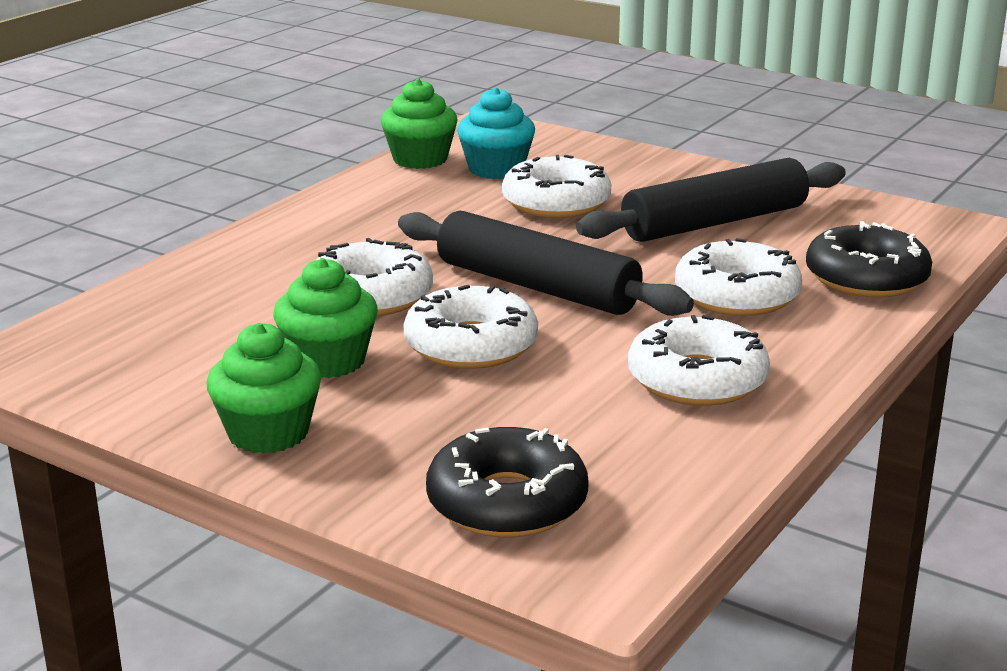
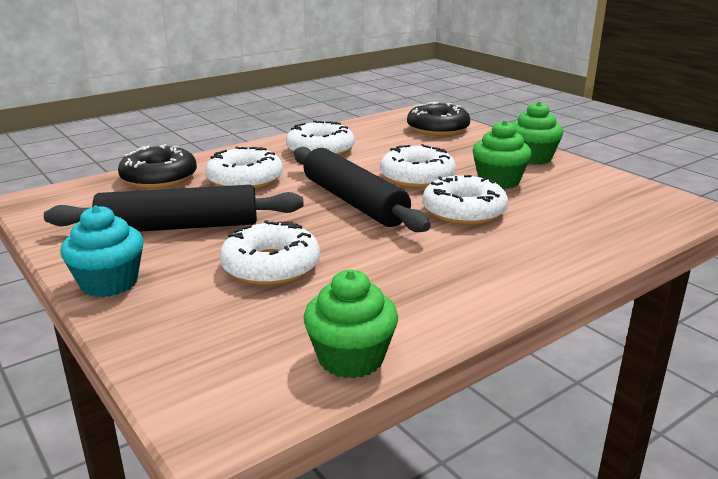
camera: 160 degrees left, 0 degrees up
turquoise cupcake [457,87,535,179] -> turquoise cupcake moved to [60,205,144,297]

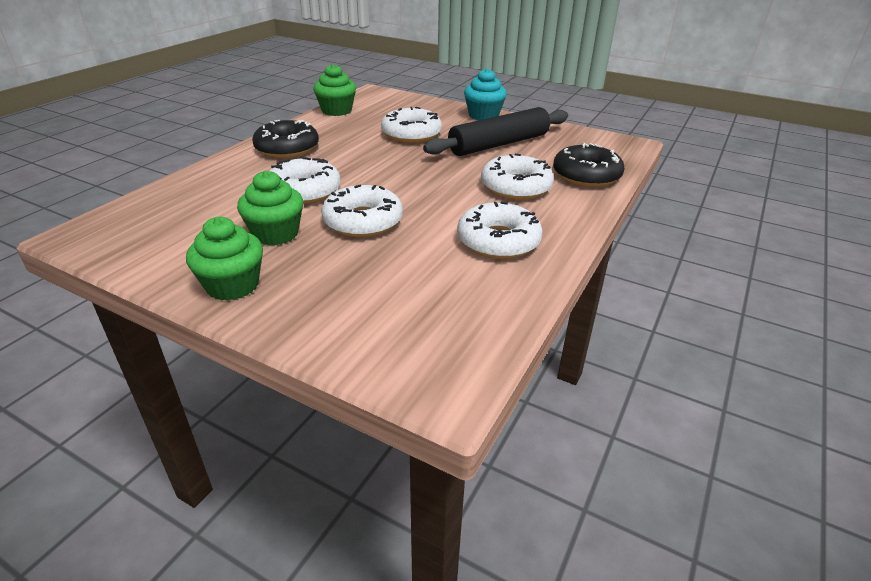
camera: 155 degrees right, 10 degrees up
black rolling pin [294,147,431,232] -> none
black donut [407,102,470,136] -> black donut moved to [252,120,319,158]

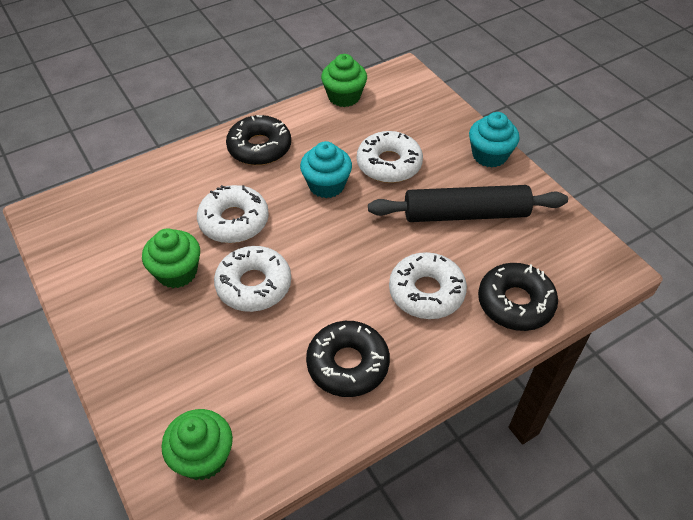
camera: 30 degrees right, 15 degrees up
green cupcake [186,217,263,301] -> green cupcake moved to [161,409,233,480]
white donut [457,201,542,259] -> black donut [306,321,390,397]
none -> turquoise cupcake [300,141,352,198]

